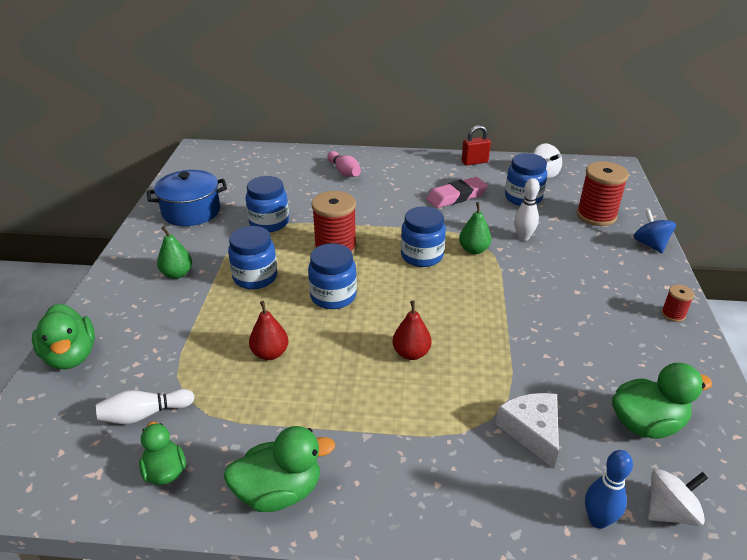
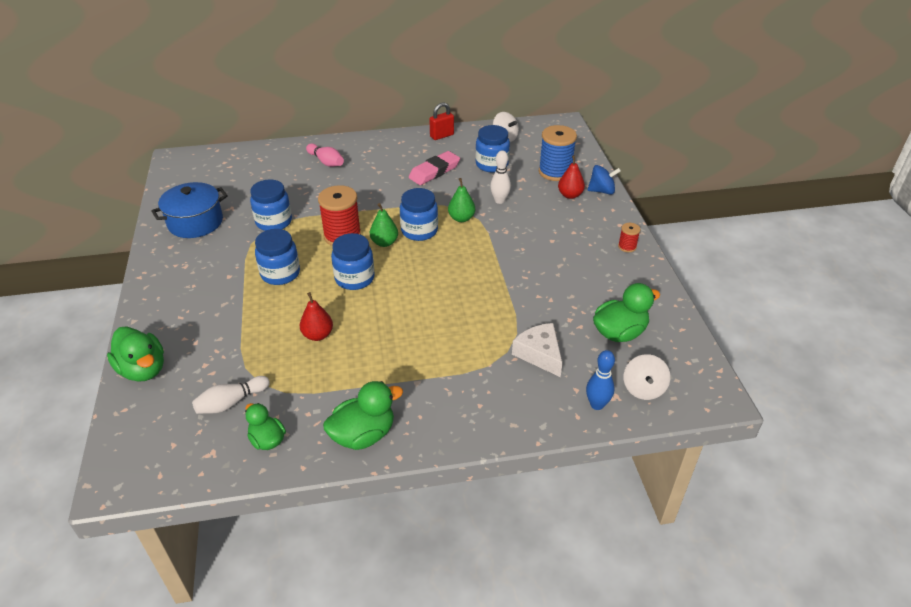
camera: 15 degrees left, 5 degrees up
green pear [157,226,192,279] -> green pear moved to [370,203,398,247]
red pear [392,301,431,360] -> red pear moved to [558,155,585,199]
red spool [576,161,629,226] -> blue spool [539,125,577,181]
blue spinning top [633,210,676,253] -> blue spinning top turned 120 degrees clockwise [587,165,621,195]
white spinning top [648,469,708,526] -> white spinning top turned 135 degrees clockwise [624,354,670,400]

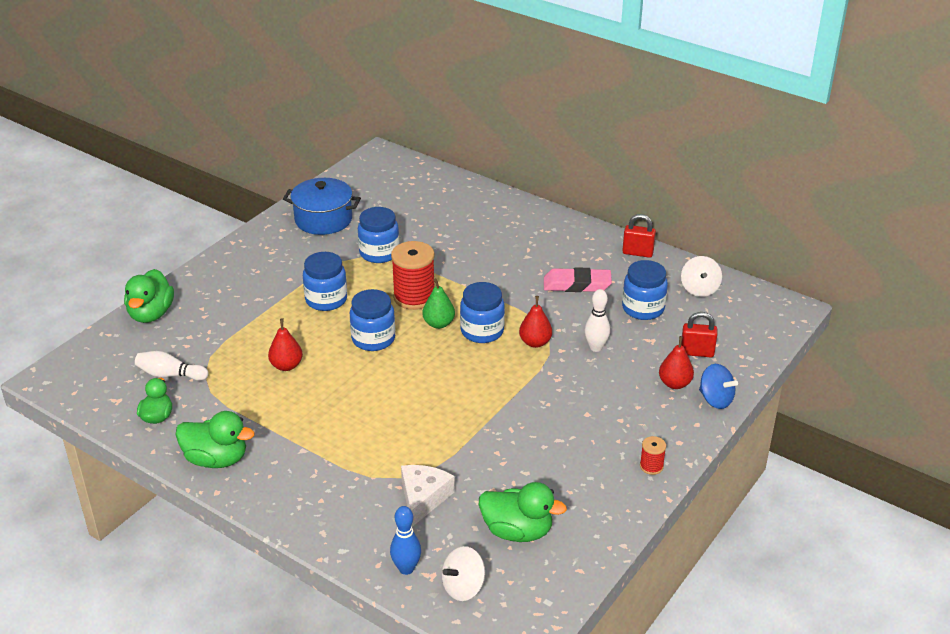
camera: 45 degrees right, 5 degrees down
pink bowling pin [306,143,344,167] -> none
green pear [448,178,475,222] -> red pear [519,296,552,348]
blue spool [539,125,577,181] -> red padlock [681,312,717,357]

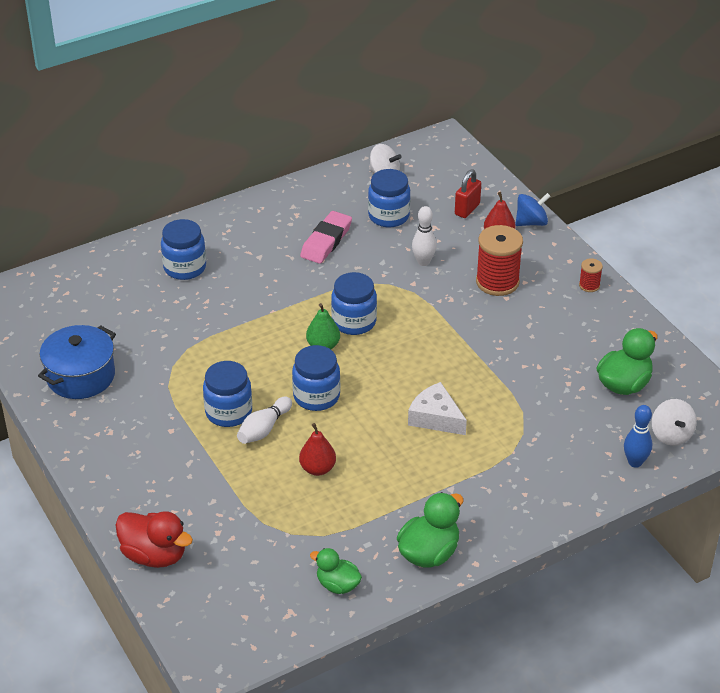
camera: 65 degrees left, 5 degrees up
green duck [124,269,174,323] -> red duck [116,511,193,568]
white bowling pin [135,351,209,381] -> white bowling pin moved to [237,397,292,444]
blue jar [358,207,400,263] -> blue jar moved to [161,219,206,280]
red spool [391,241,435,310] -> red spool moved to [476,225,523,296]
white cheese [401,465,455,527] -> white cheese moved to [408,382,467,435]
red pear [519,296,552,348] -> none
red padlock [622,214,656,258] -> none

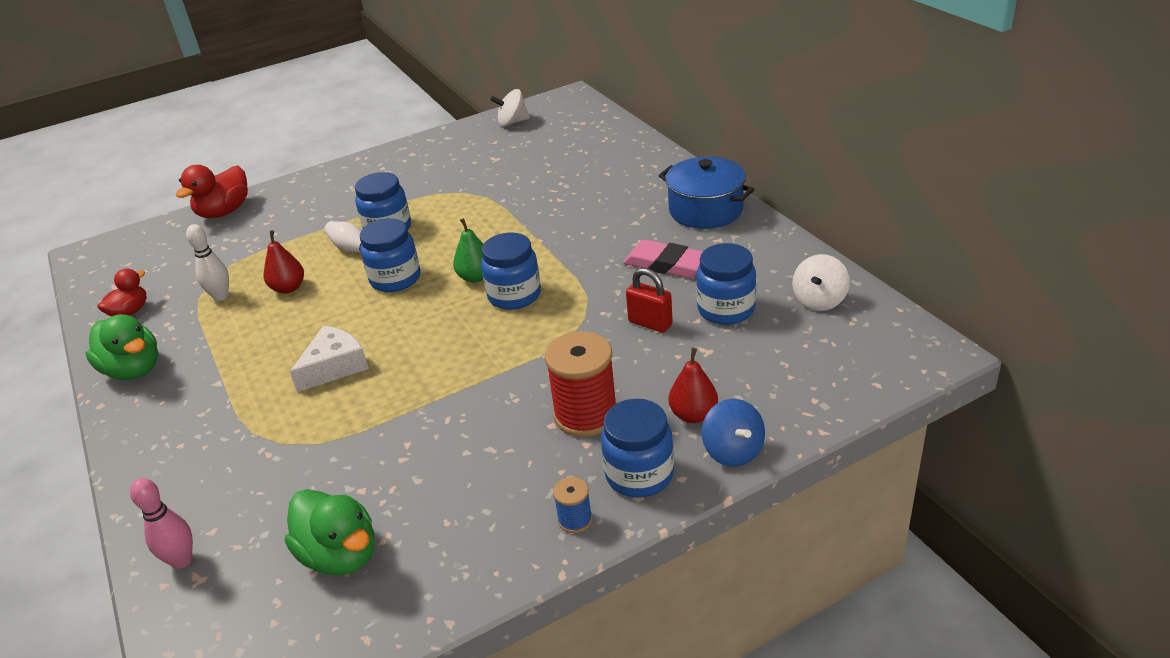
camera: 95 degrees right, 5 degrees down
blue pot [38,325,116,399] -> blue pot moved to [659,157,754,229]
blue jar [161,219,206,280] -> blue jar moved to [601,399,674,498]
green duck [310,548,362,594] -> red duck [97,268,147,316]
white bowling pin [412,206,437,266] -> white bowling pin moved to [186,224,229,301]
red padlock [455,169,481,218] -> red padlock moved to [626,268,673,333]
red spool [579,258,603,292] -> blue spool [553,477,592,533]
blue bowling pin [624,405,652,468] -> pink bowling pin [130,478,193,569]
white spinning top [652,399,697,446] -> white spinning top moved to [490,89,530,127]

